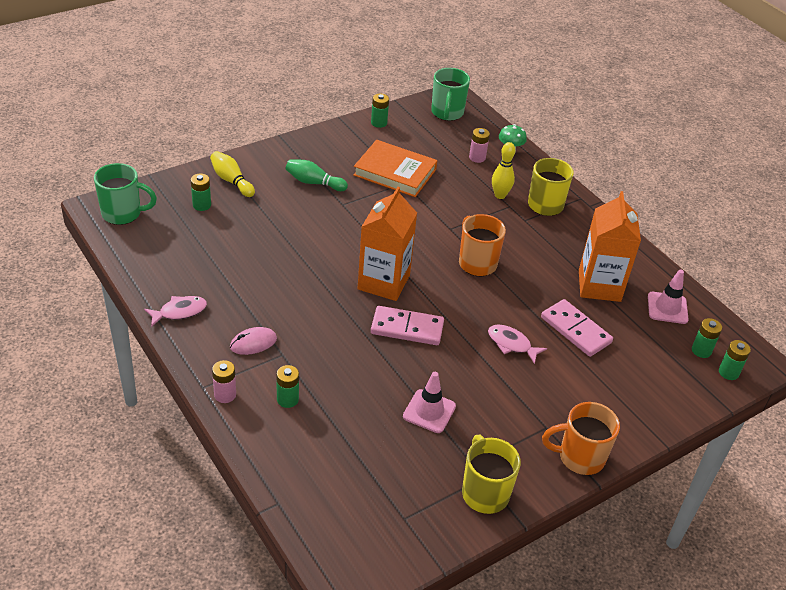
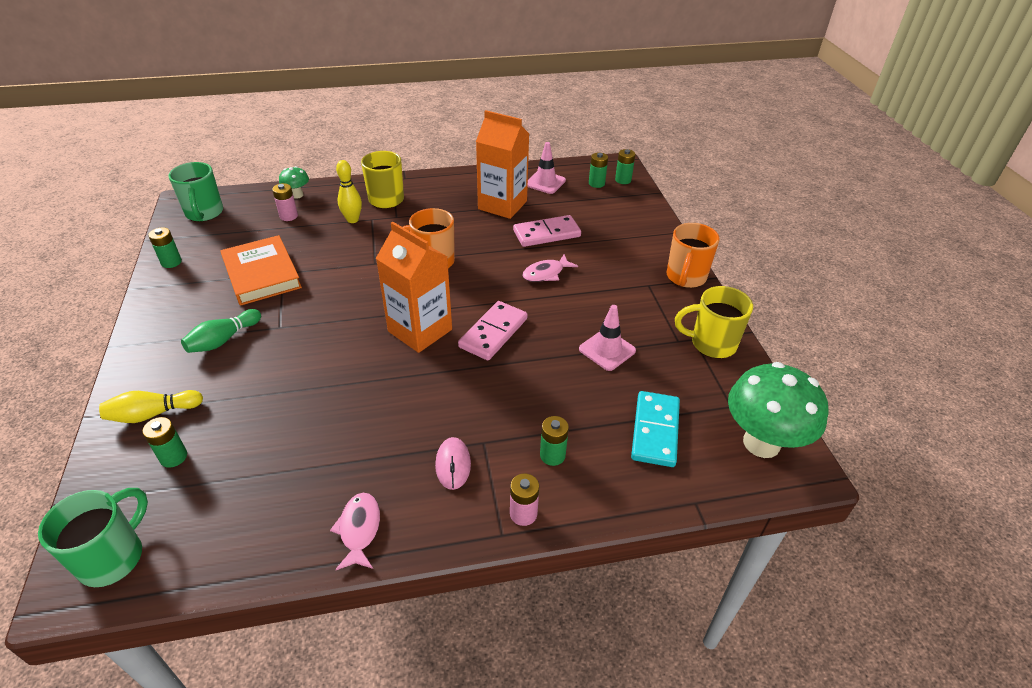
camera: 65 degrees left, 0 degrees up
orange book [353,140,437,197] -> orange book turned 75 degrees counterclockwise [220,235,302,306]
green mug [431,68,470,121] -> green mug turned 45 degrees clockwise [168,162,223,222]
none -> turquoise domino [631,391,680,467]
none -> green mushroom [728,362,828,458]

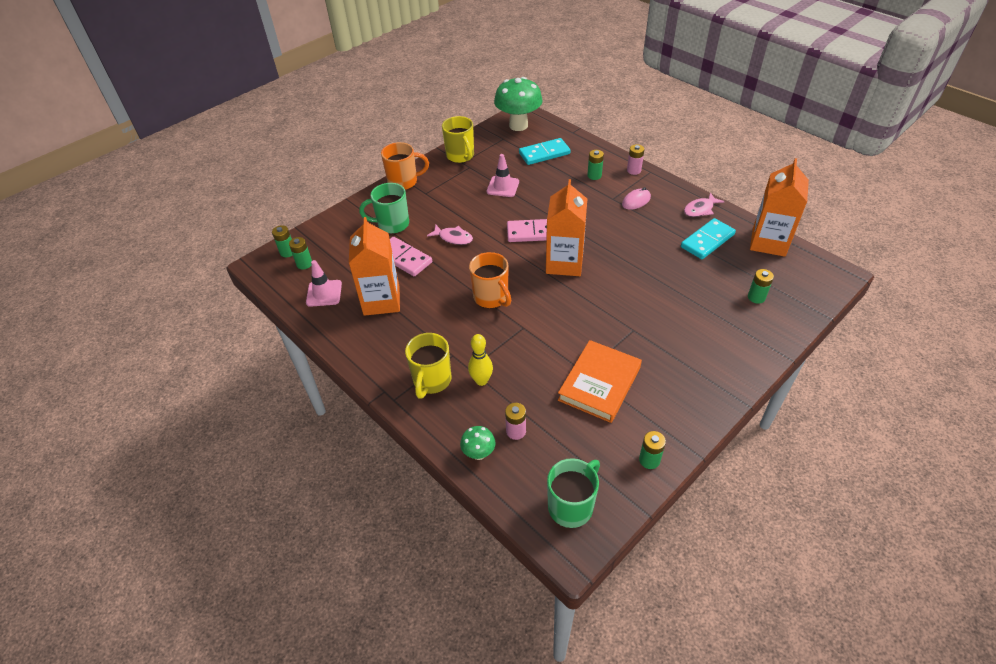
camera: 120 degrees left, 5 degrees up
green mug [38,488,148,587] -> green mug moved to [359,183,409,234]
yellow bowling pin [99,390,203,423] -> none
green bowling pin [181,309,261,353] -> none
none -> turquoise domino [681,218,736,259]
none -> orange carton [750,158,809,257]

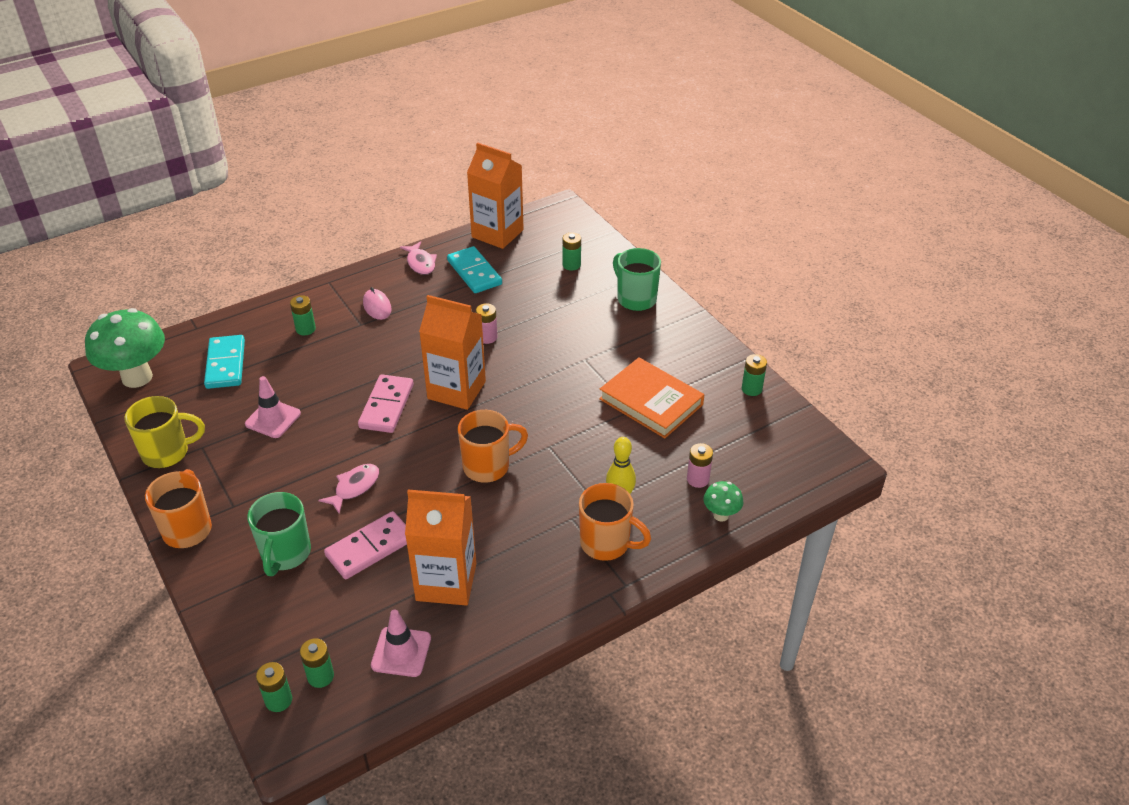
camera: 80 degrees left, 5 degrees down
yellow mug [405,333,452,399] -> orange mug [579,483,651,561]
green mug [547,458,600,528] -> green mug moved to [613,248,661,311]
pink battery [627,144,644,175] -> pink battery moved to [476,303,497,344]

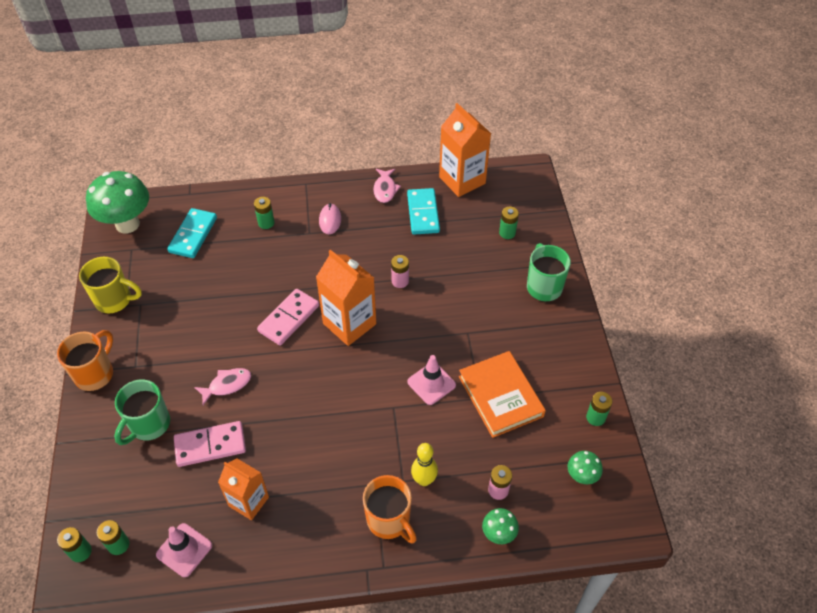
camera: 25 degrees right, 10 degrees up
pink traffic cone [245,376,301,438] -> pink traffic cone moved to [407,355,456,405]
orange carton [405,490,476,606] -> orange carton [218,459,269,520], size x0.66
orange mug [458,410,528,483] -> none
none -> green mushroom [568,451,603,484]

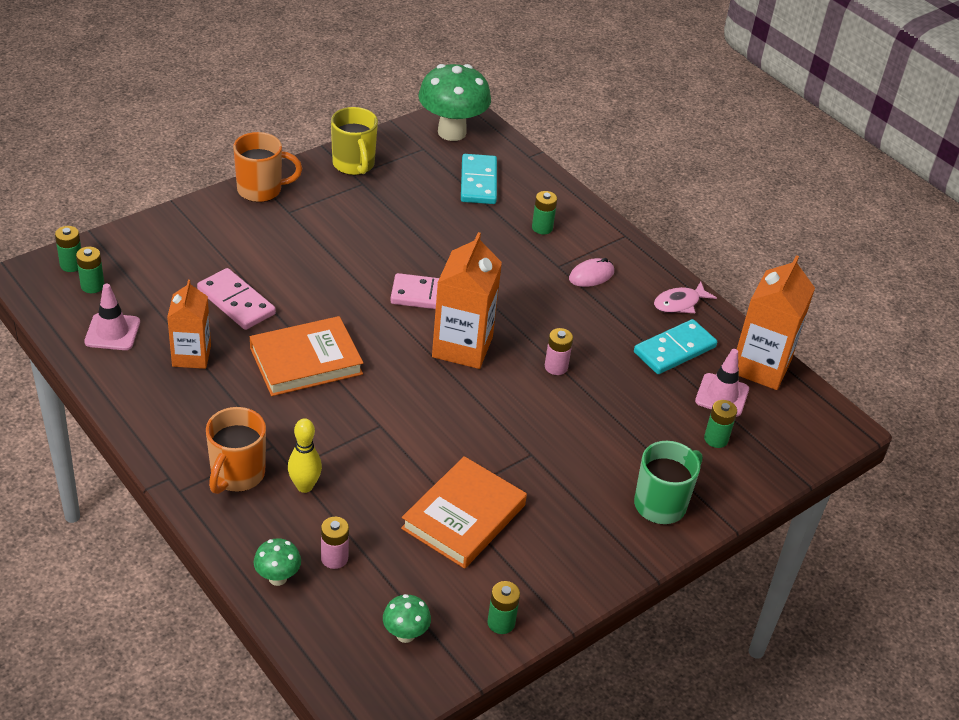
camera: 55 degrees right, 10 degrees down
green mug [114,379,170,445] -> none
turquoise domino [167,208,217,258] -> turquoise domino turned 75 degrees counterclockwise [461,154,497,204]
pink fish [194,368,251,405] -> none
pink traffic cone [407,355,456,405] -> pink traffic cone moved to [695,349,749,417]
none -> orange book [250,316,363,396]

